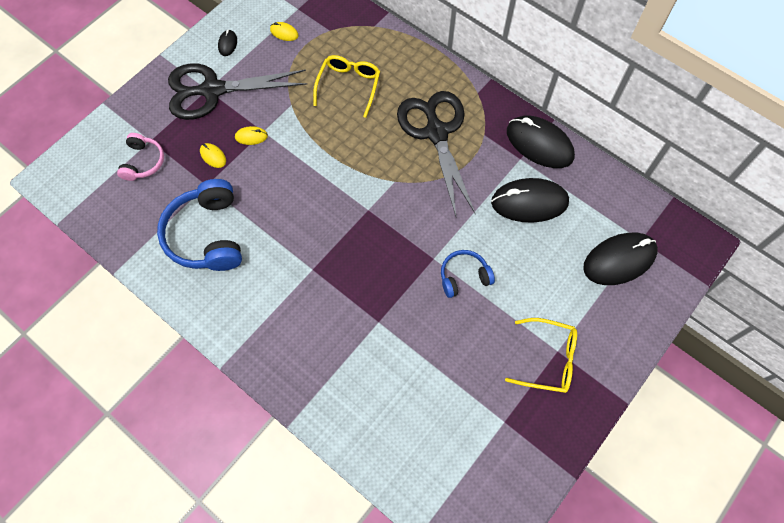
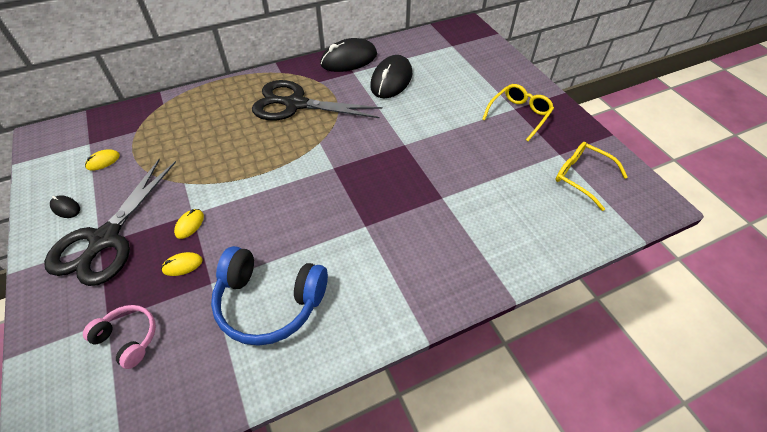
camera: 65 degrees left, 15 degrees down
yellow glasses [313,55,380,118] -> yellow glasses moved to [556,142,628,211]
blue headphones [441,250,495,298] -> none
black mouse [583,233,658,285] -> none

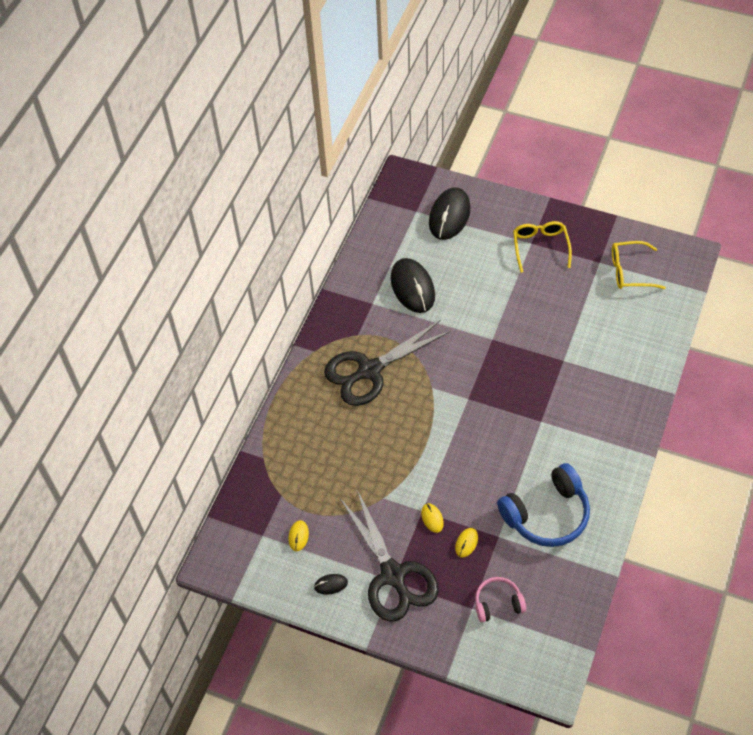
camera: 40 degrees left, 5 degrees up
black mouse [320,38,377,72] -> black mouse moved to [429,187,471,240]

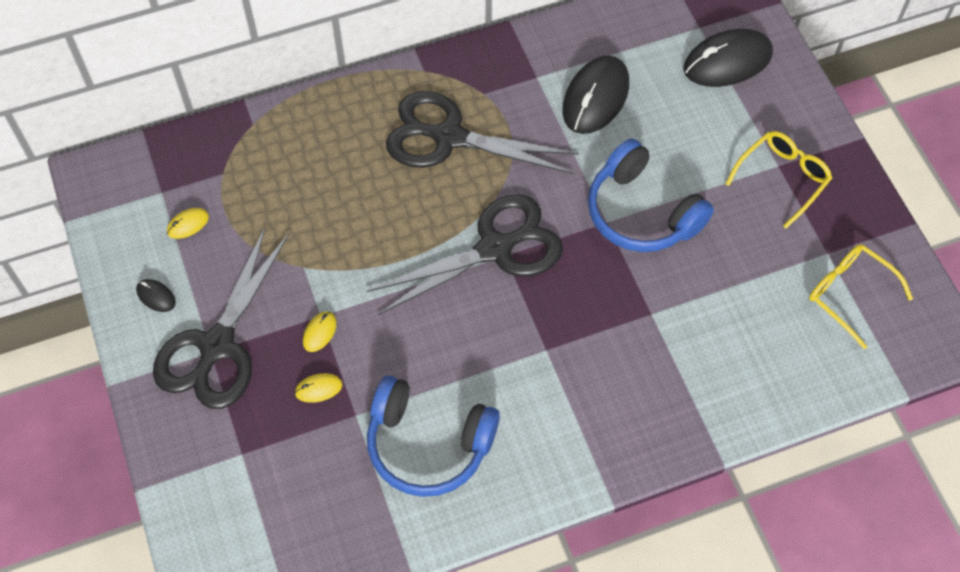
camera: 45 degrees right, 5 degrees up
pink headphones [475,577,526,622] -> none
none -> black scissors [366,194,563,315]
none -> blue headphones [588,138,714,252]

